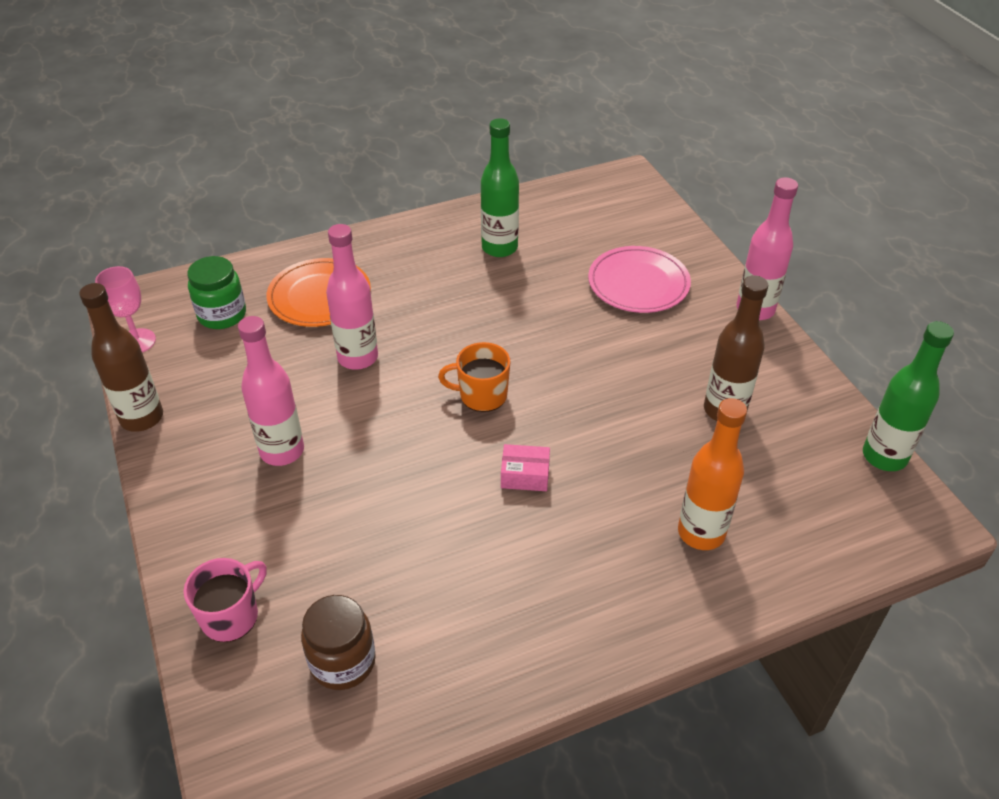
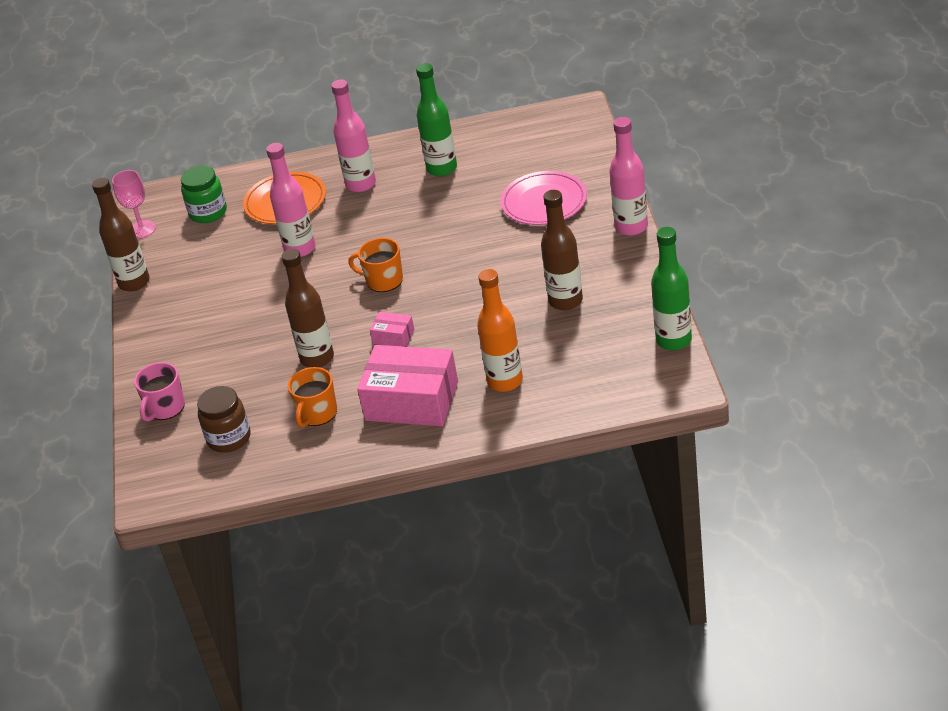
camera: 20 degrees right, 5 degrees down
pink mug [184,558,267,642] -> pink mug turned 150 degrees clockwise [134,362,185,422]
pink bottle [238,316,304,466] -> pink bottle moved to [331,79,376,192]
none -> brown bottle [282,249,334,367]
none -> orange mug [288,367,337,428]
none -> pink box [357,345,458,426]

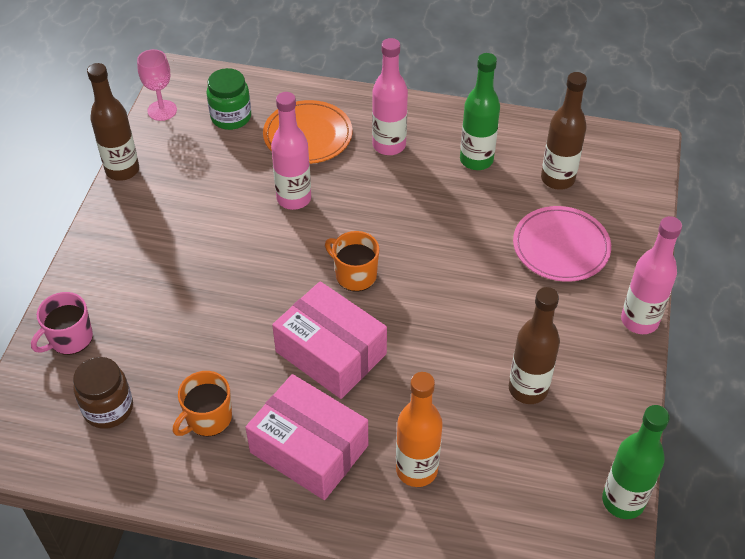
camera: 15 degrees right, 10 degrees up
brown bottle [282,249,334,367] -> brown bottle moved to [541,72,587,190]
pink box [370,312,414,347] -> pink box [272,281,387,399], size x2.22

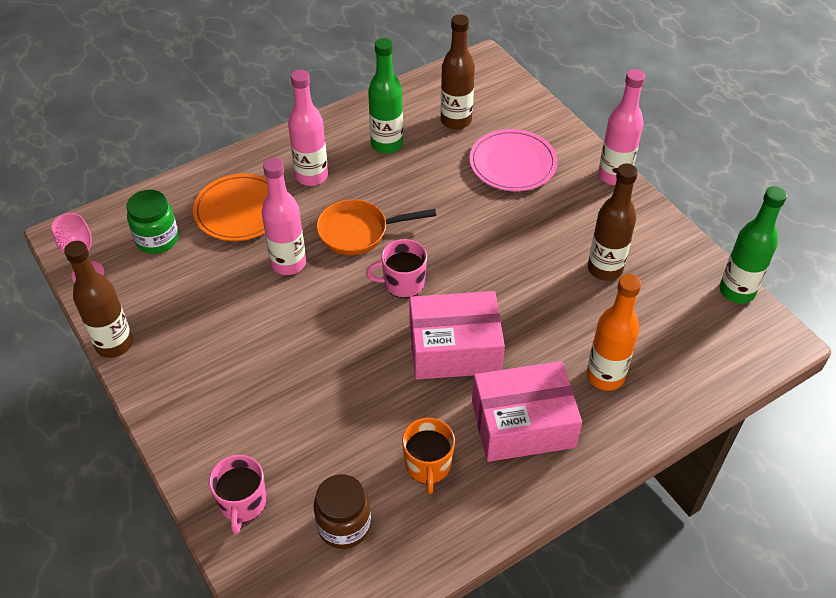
camera: 45 degrees left, 0 degrees up
orange mug [325,231,379,291] -> pink mug [366,239,427,298]
none -> orange pan [316,199,436,255]

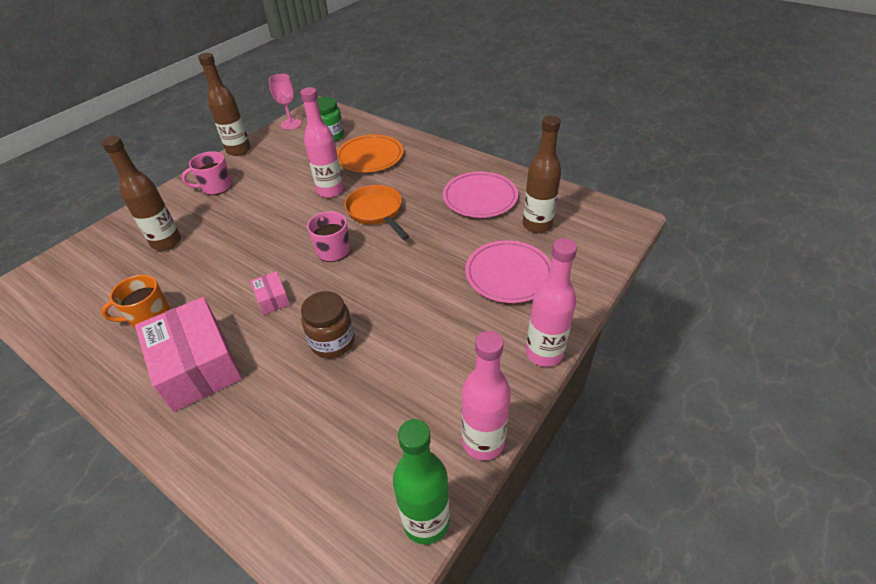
camera: 70 degrees right, 5 degrees down
pink mug [209,455,266,534] -> pink mug moved to [182,151,232,195]
pink bottle [288,70,328,186] -> pink bottle moved to [461,331,511,460]
brown jar [314,474,371,549] -> brown jar moved to [301,291,355,358]
green bottle [368,38,403,154] -> pink plate [443,172,518,218]
pink box [409,291,505,380] -> pink box [250,271,290,315], size x0.45
orange bottle [586,274,641,391] -> none
brown bottle [588,163,638,281] -> brown bottle moved to [101,136,181,251]

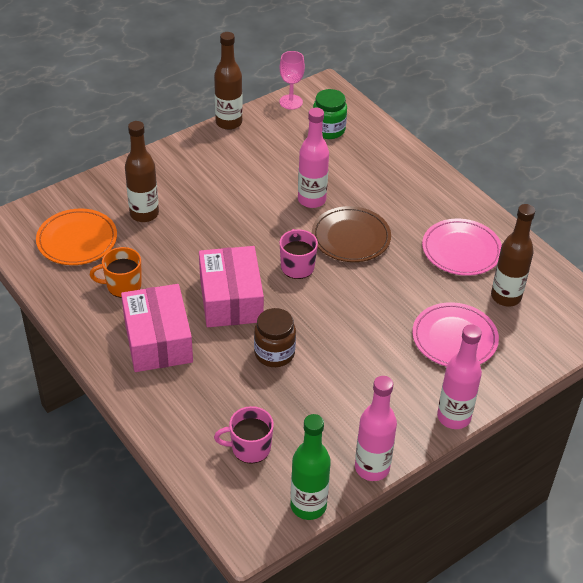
camera: 15 degrees right, 0 degrees up
pink mug [182,151,232,195] -> pink mug moved to [214,406,274,464]
pink box [250,271,290,315] -> pink box [199,246,264,327], size x2.22
orange plate [337,135,404,172] -> orange plate moved to [36,209,117,265]
orange pan [345,185,409,240] -> brown plate [312,206,391,262]

